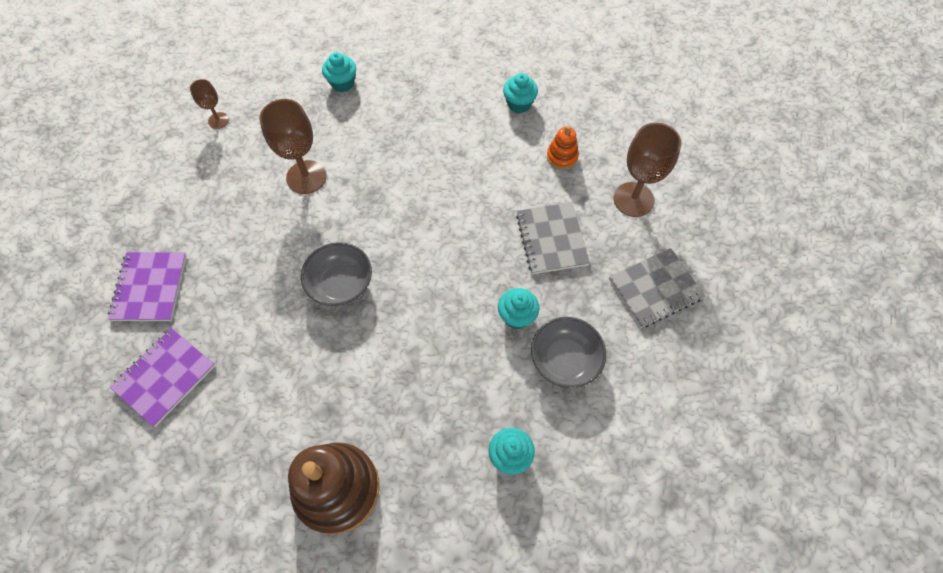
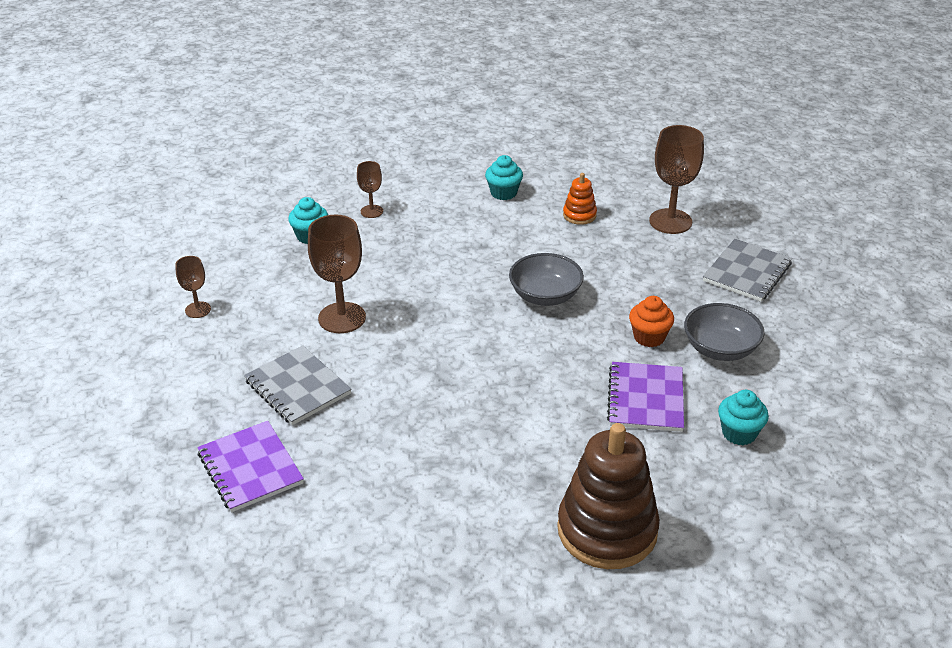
camera: 30 degrees left, 25 degrees down
purple notebook [110,328,215,427] -> purple notebook moved to [607,362,684,432]
grey bowl [301,242,372,306] -> grey bowl moved to [509,253,584,306]
turquoise cupcake [498,288,540,329] -> orange cupcake [629,296,674,347]
grey notebook [516,202,590,274] -> grey notebook moved to [244,345,352,425]
none -> brown goblet [357,161,383,218]

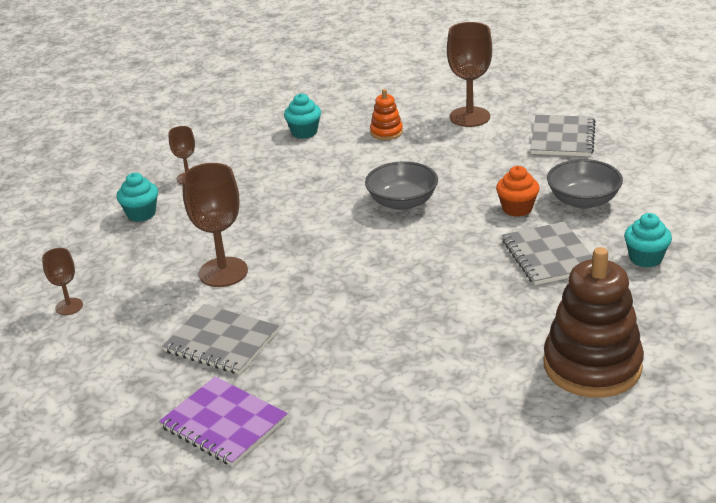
camera: 20 degrees left, 5 degrees down
purple notebook [607,362,684,432] -> grey notebook [502,222,593,285]

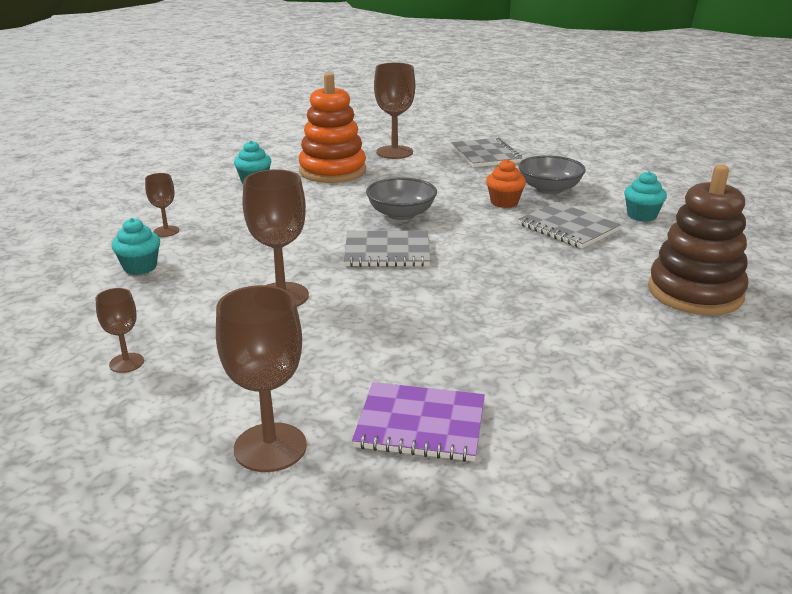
camera: 30 degrees left, 5 degrees down
grey notebook [162,304,279,374] -> grey notebook moved to [344,231,430,267]
orange stacking toy [370,89,403,140] -> orange stacking toy [299,73,366,183], size x2.15
none -> brown goblet [216,285,307,472]

